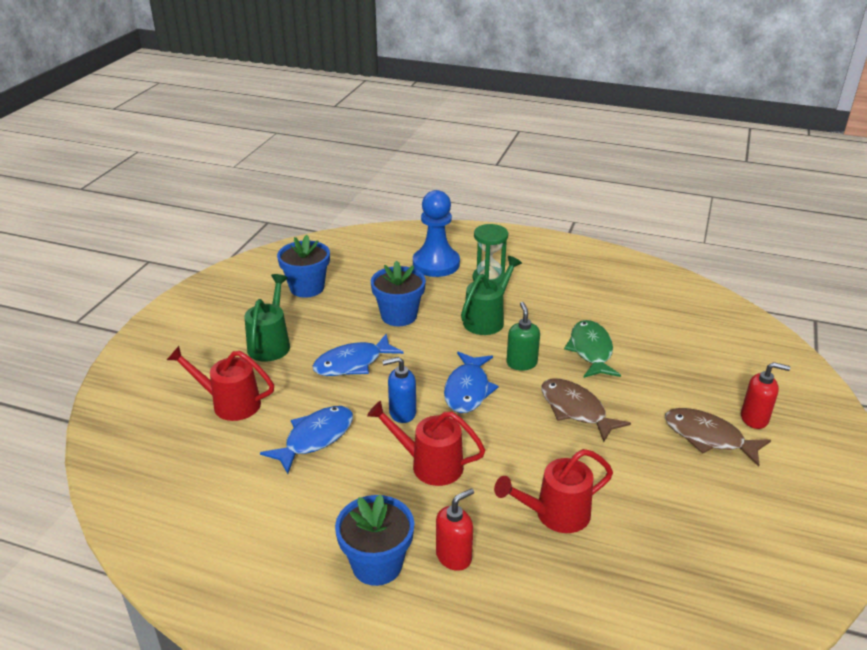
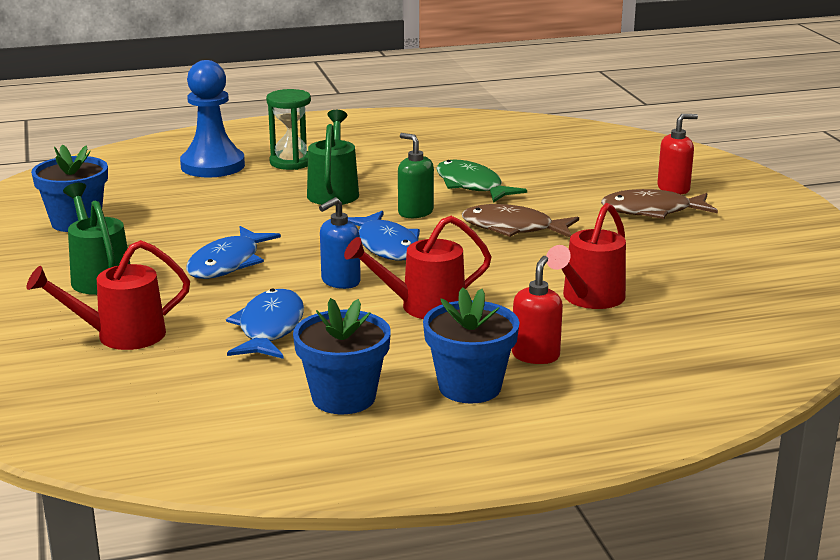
camera: 35 degrees left, 10 degrees down
blue flower pot [371,261,426,326] -> blue flower pot moved to [293,298,391,414]

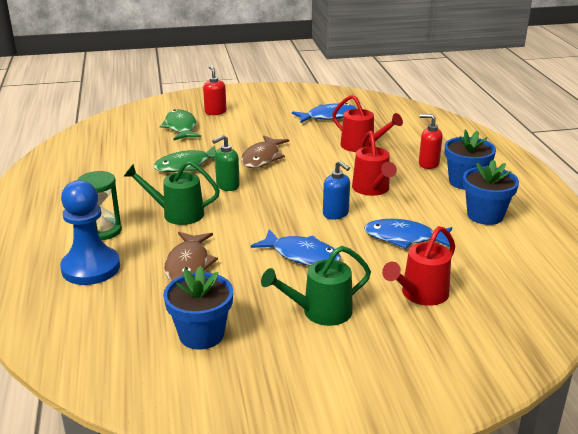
camera: 85 degrees left, 5 degrees up
red watering can [26,240,190,350] -> red watering can turned 60 degrees clockwise [382,226,455,306]
blue fish [348,211,420,261] -> blue fish moved to [292,103,357,123]
brown fish [601,189,718,219] -> brown fish moved to [164,232,218,281]
none -> green fish [160,109,201,140]

